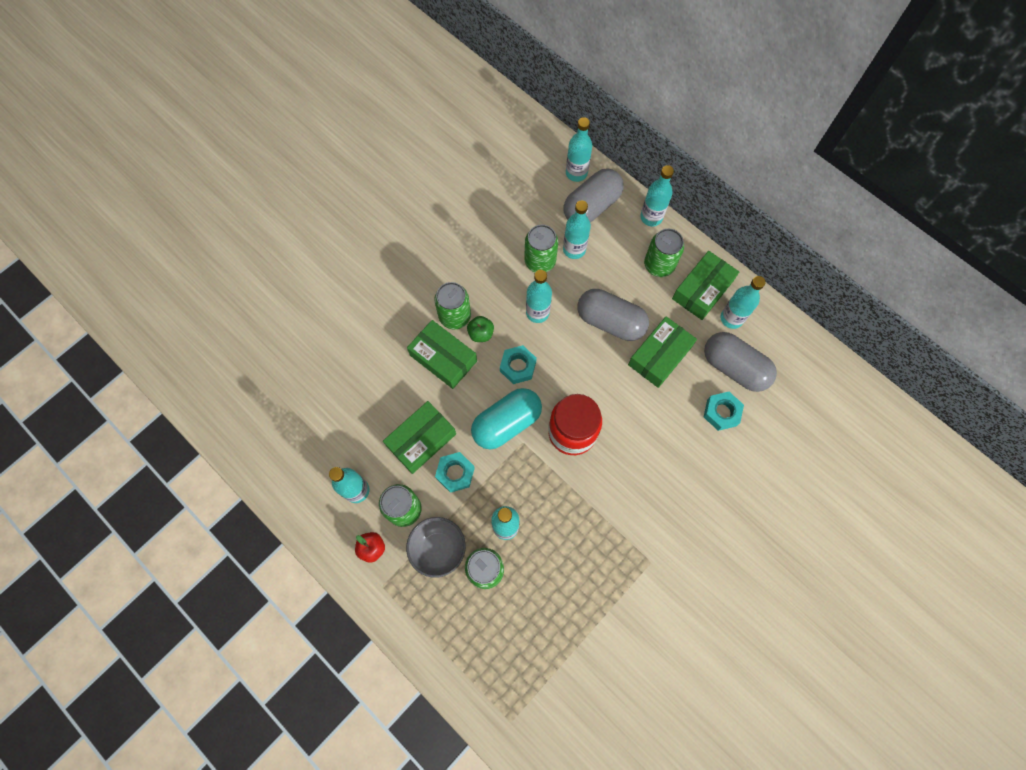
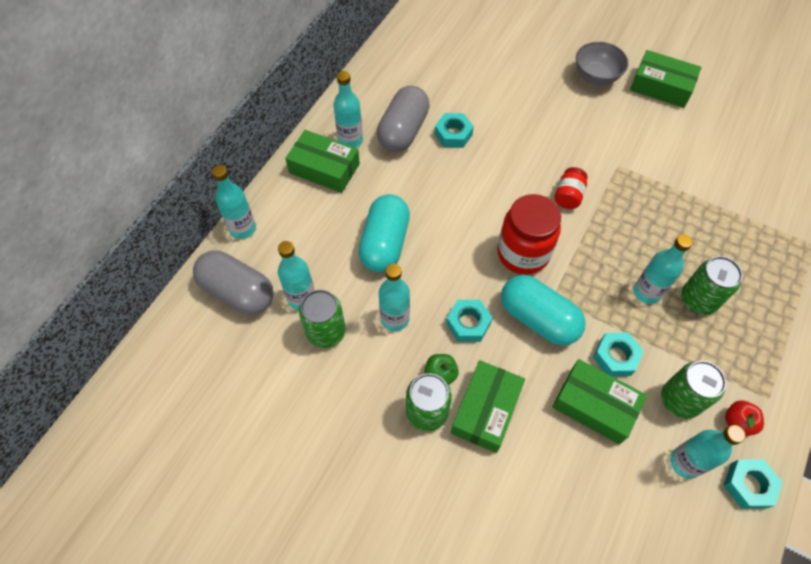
camera: 105 degrees left, 10 degrees down
grey bowl [406,517,466,578] -> grey bowl moved to [576,42,628,85]
turquoise bottle [566,117,592,182] -> none
grey capsule [578,289,649,341] -> turquoise capsule [358,194,410,272]
green box [628,316,697,388] -> green box moved to [630,50,702,108]
green can [644,229,684,277] -> none
none -> red jar [555,167,588,209]
none -> turquoise nut [723,460,783,508]

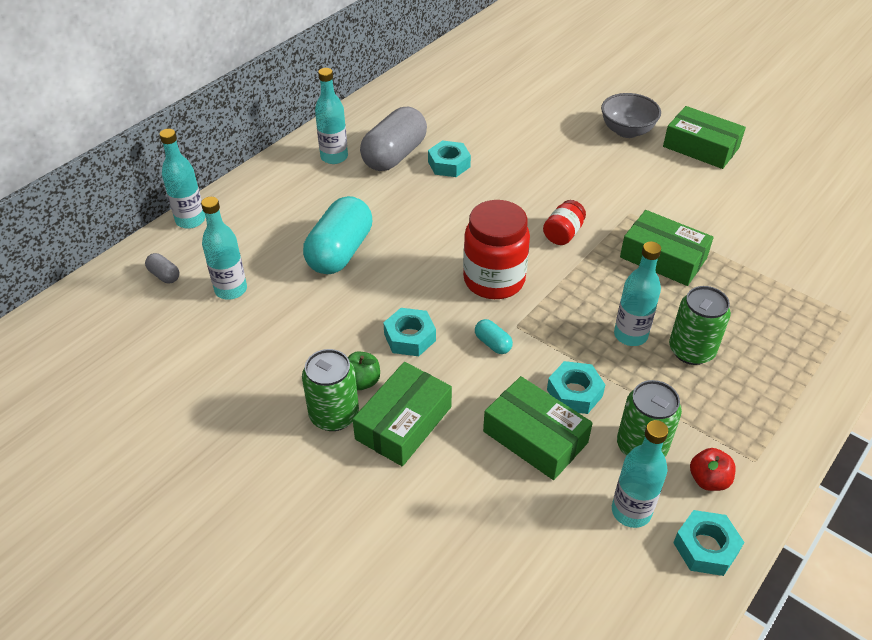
camera: 10 degrees right, 15 degrees down
grey capsule [193,251,274,315] -> grey capsule [145,253,180,283], size x0.43
green box [285,130,360,193] -> green box moved to [620,210,714,286]
green can [299,290,346,348] -> none
turquoise bottle [379,264,410,331] -> none
turquoise capsule [501,275,586,346] -> turquoise capsule [475,319,513,354], size x0.43

